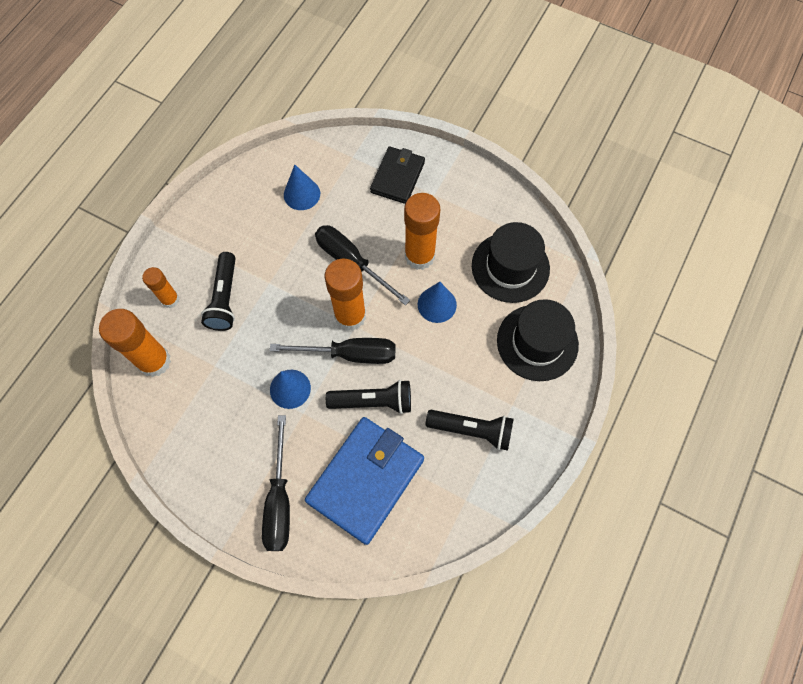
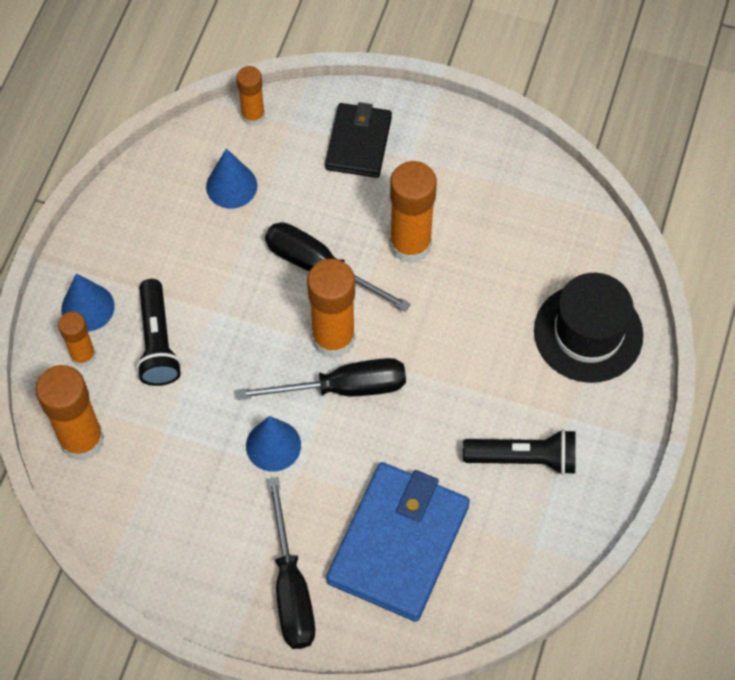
camera: 10 degrees left, 5 degrees down
black flashlight [326,380,411,414] -> none
blue cone [418,282,457,323] -> blue cone moved to [61,273,115,332]
black hat [472,222,550,303] -> none
none -> orange glue stick [236,66,265,126]

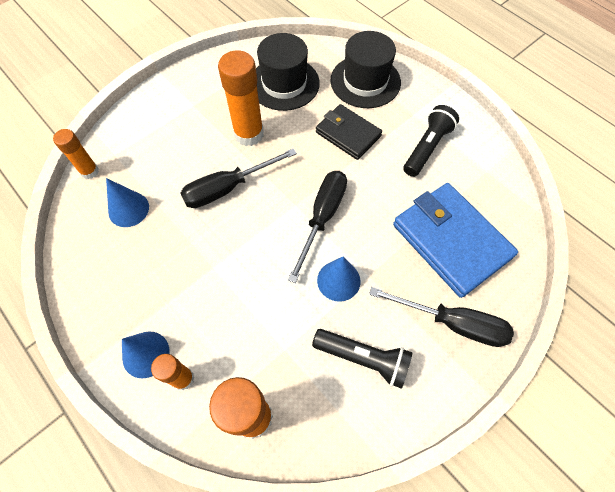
camera: 60 degrees left, 0 degrees up
black flashlight [137,279,181,386] -> black flashlight moved to [312,329,412,389]
orange glue stick [307,259,355,358] -> none
black wallet [325,102,392,178] -> black wallet moved to [316,104,382,160]
none -> black hat [256,33,320,111]

